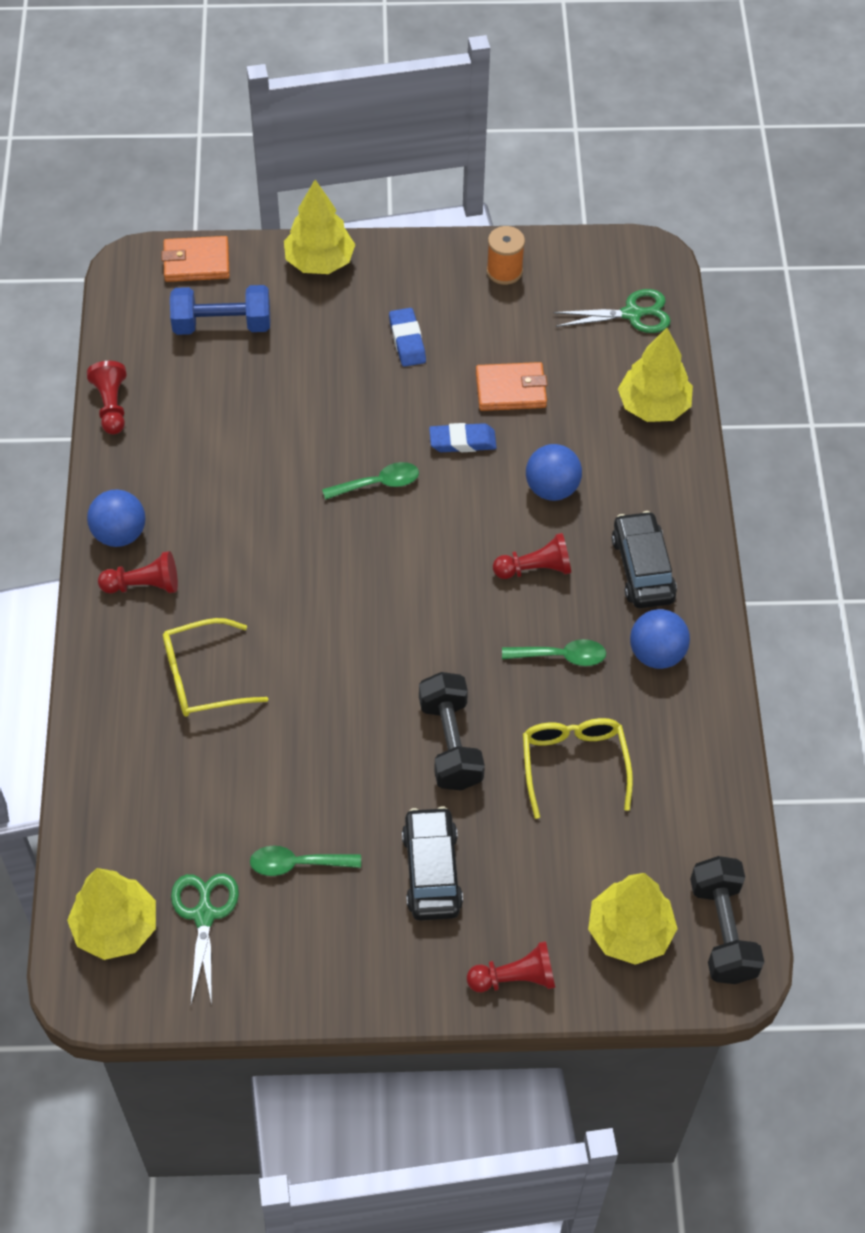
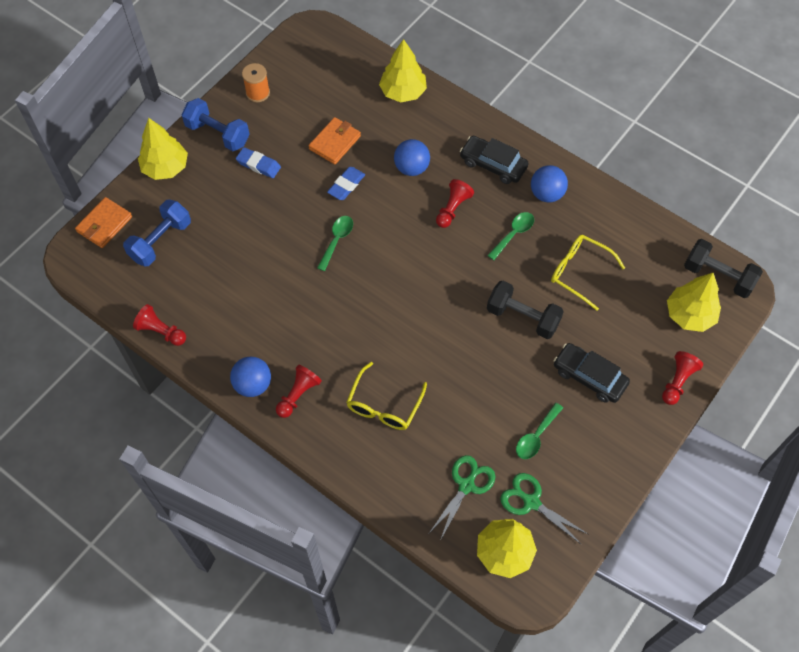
camera: 50 degrees left, 5 degrees up
green scissors [553,289,671,333] -> green scissors moved to [429,455,495,541]
none -> blue dumbbell [181,98,250,151]

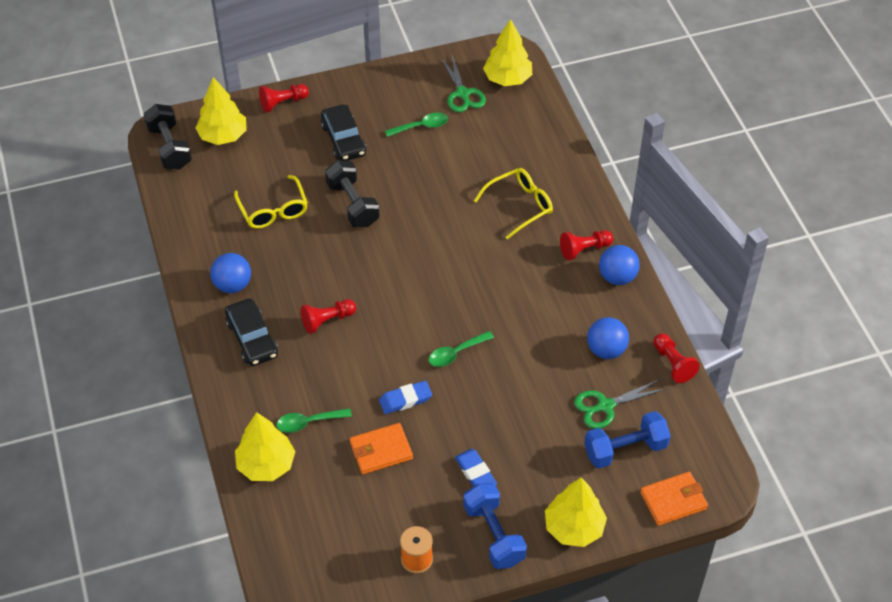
camera: 145 degrees left, 10 degrees down
blue ball [394,139,430,176] -> blue ball moved to [587,317,629,359]
green scissors [429,455,495,541] -> green scissors moved to [574,380,665,429]
green spoon [487,212,534,260] -> green spoon moved to [277,408,352,433]

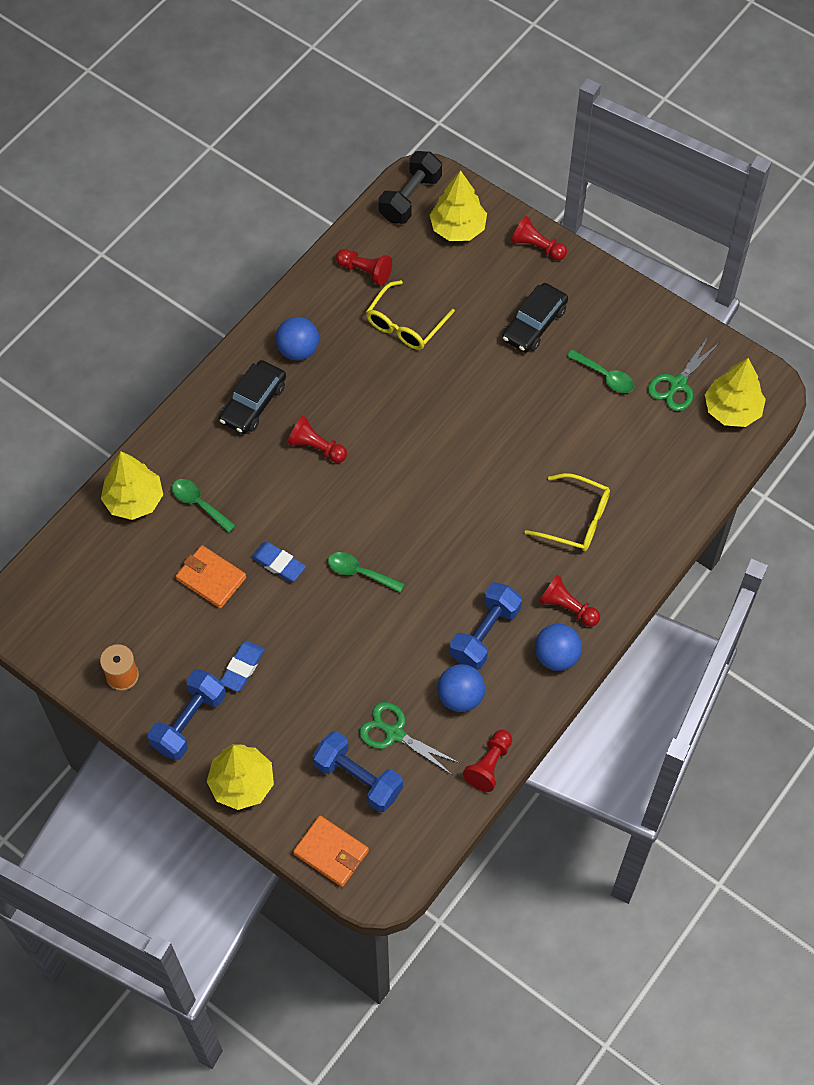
camera: 55 degrees right, 10 degrees up
black dumbbell [325,160,380,227] -> none
none -> red pawn [336,249,392,286]
none -> blue dumbbell [450,582,522,670]

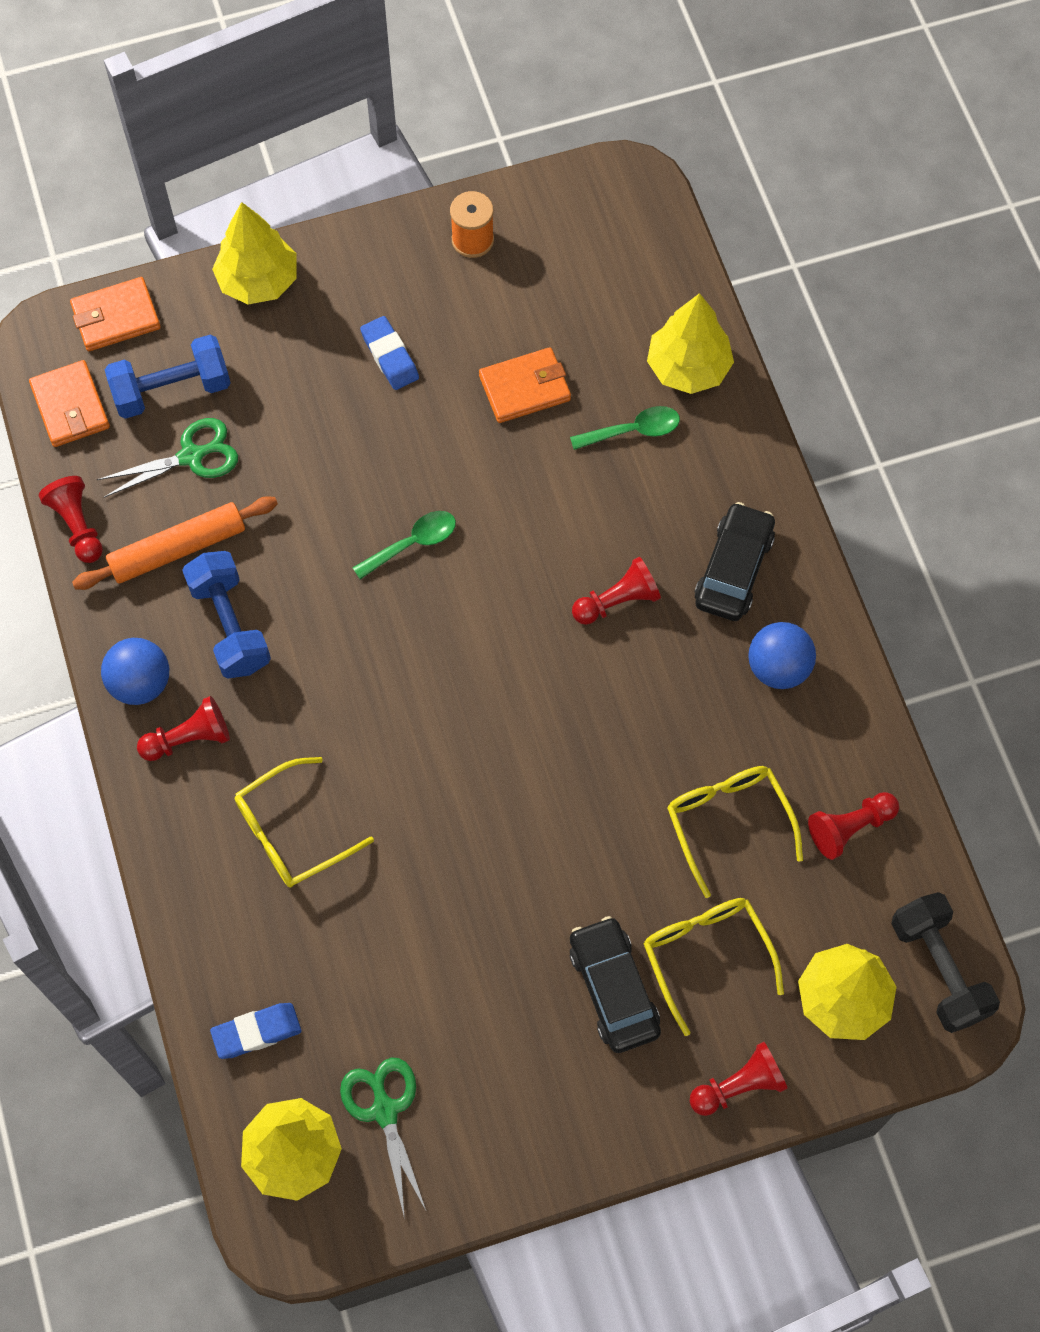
camera: 125 degrees right, 5 degrees up
blue dumbbell [148,669,226,760] -> none
black car [219,360,286,434] -> black car turned 45 degrees clockwise [695,502,775,621]
blue eraser [251,542,306,582] -> blue eraser moved to [210,1003,301,1059]
blue ball [437,664,485,712] -> orange rolling pin [72,496,278,590]
green spoon [567,350,634,393] -> none
none -> orange wallet [29,360,110,447]
none -> yellow glasses [644,898,784,1036]

